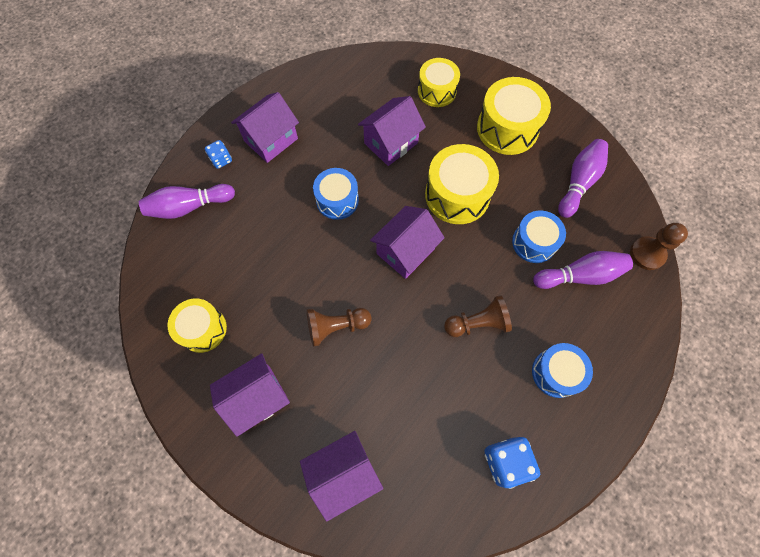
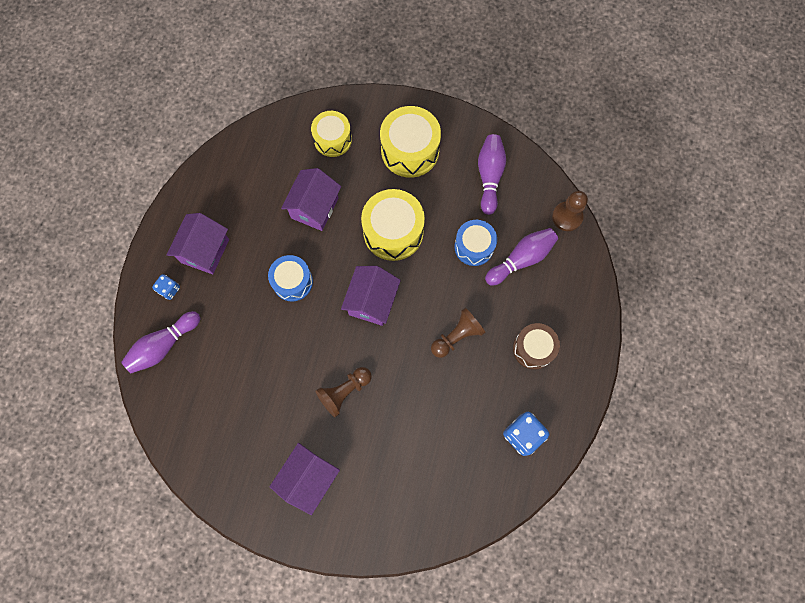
camera: 25 degrees left, 5 degrees up
yellow drum [168,299,227,353] -> none
purple house [300,431,383,522] -> none
blue drum [532,343,593,398] -> brown drum [513,323,560,369]

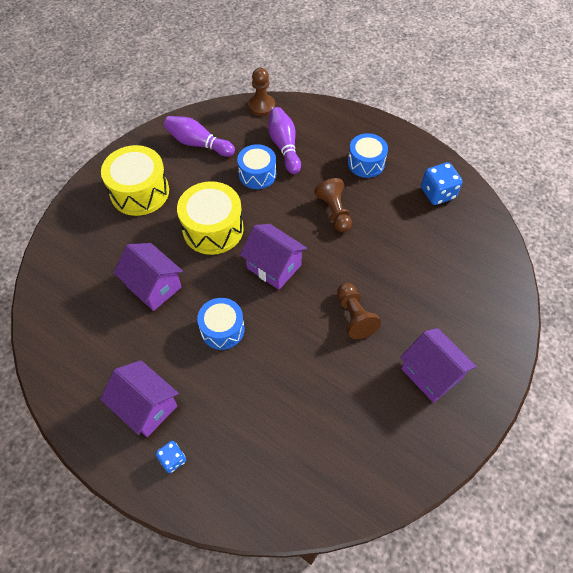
camera: 70 degrees left, 15 degrees down
purple bowling pin [121,311,200,374] -> none
yellow drum [311,111,352,157] -> none
brown drum [513,323,560,369] -> blue drum [348,133,388,178]

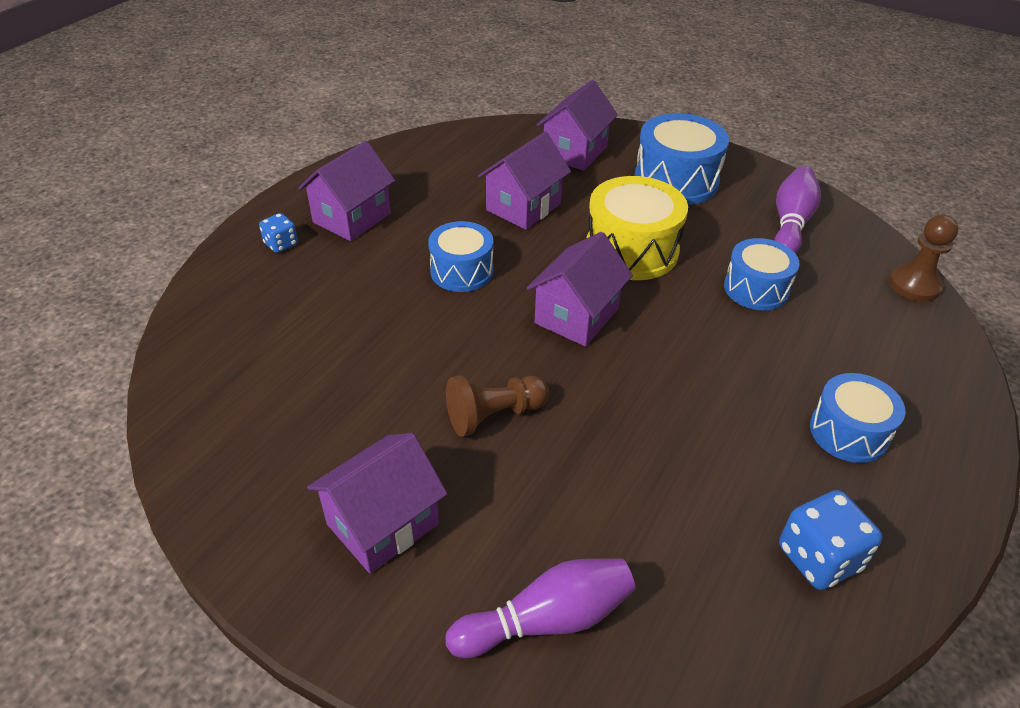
camera: 85 degrees right, 15 degrees down
yellow drum [101,145,169,216] -> blue drum [635,113,729,205]
purple bowling pin [268,107,301,174] -> purple bowling pin moved to [445,558,635,658]
brown pawn [314,178,352,232] -> none
none -> purple house [537,80,618,171]

